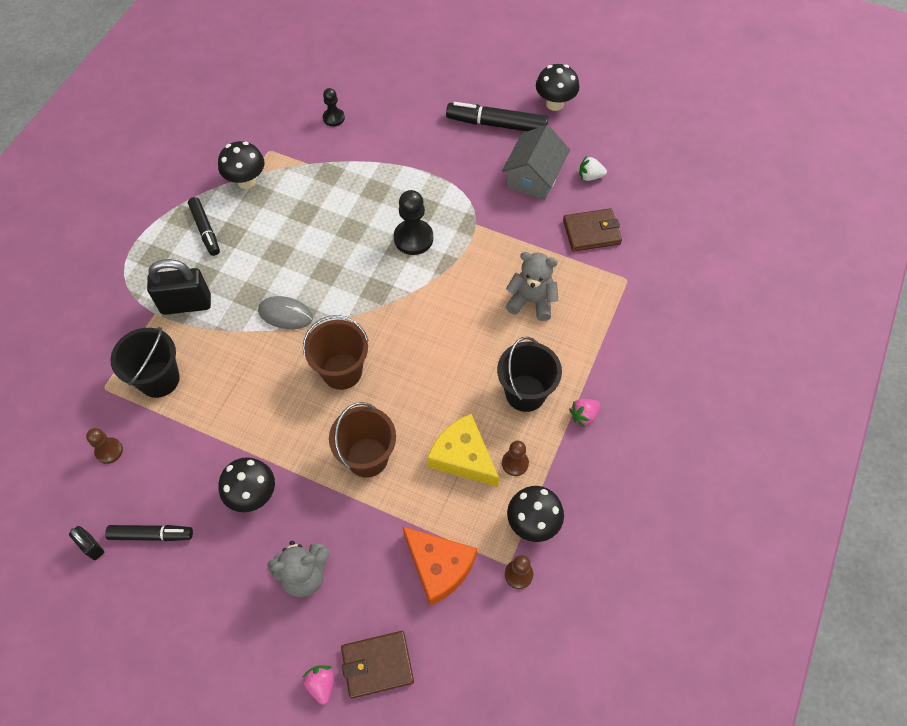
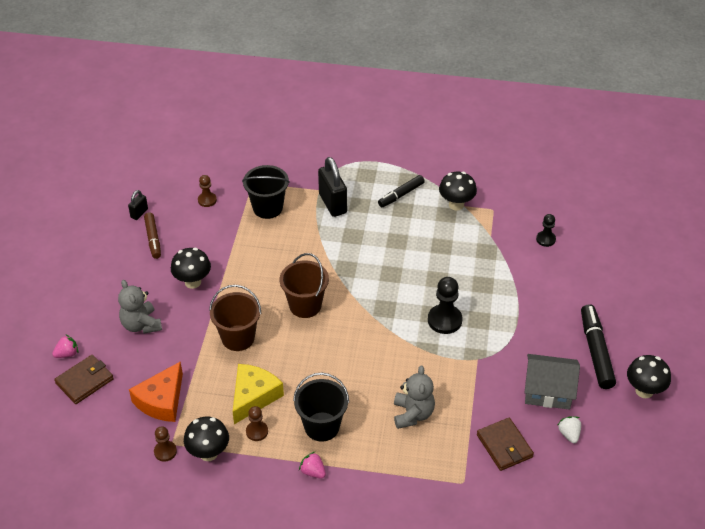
camera: 75 degrees right, 15 degrees down
black marker [105,525,193,541] -> brown marker [144,213,161,259]
grey mouse [258,296,313,329] -> none
brown wallet [341,631,414,699] -> brown wallet turned 75 degrees clockwise [54,355,114,404]

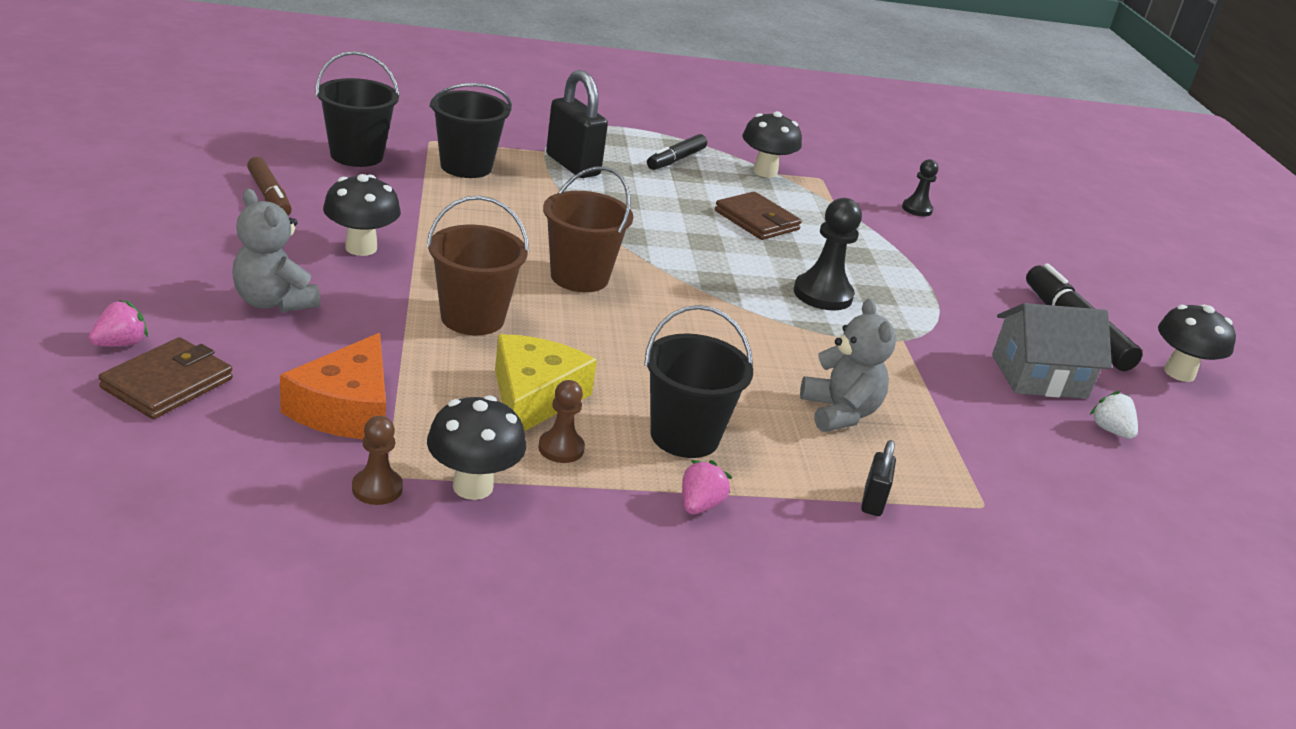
camera: 20 degrees left, 15 degrees down
black padlock [128,190,148,220] -> black padlock moved to [861,440,896,516]
brown pawn [198,175,217,207] -> black bucket [315,51,400,167]
pink strawberry [299,451,326,479] -> pink strawberry turned 90 degrees clockwise [682,460,732,514]
brown wallet [477,418,534,471] -> brown wallet moved to [715,192,802,240]

